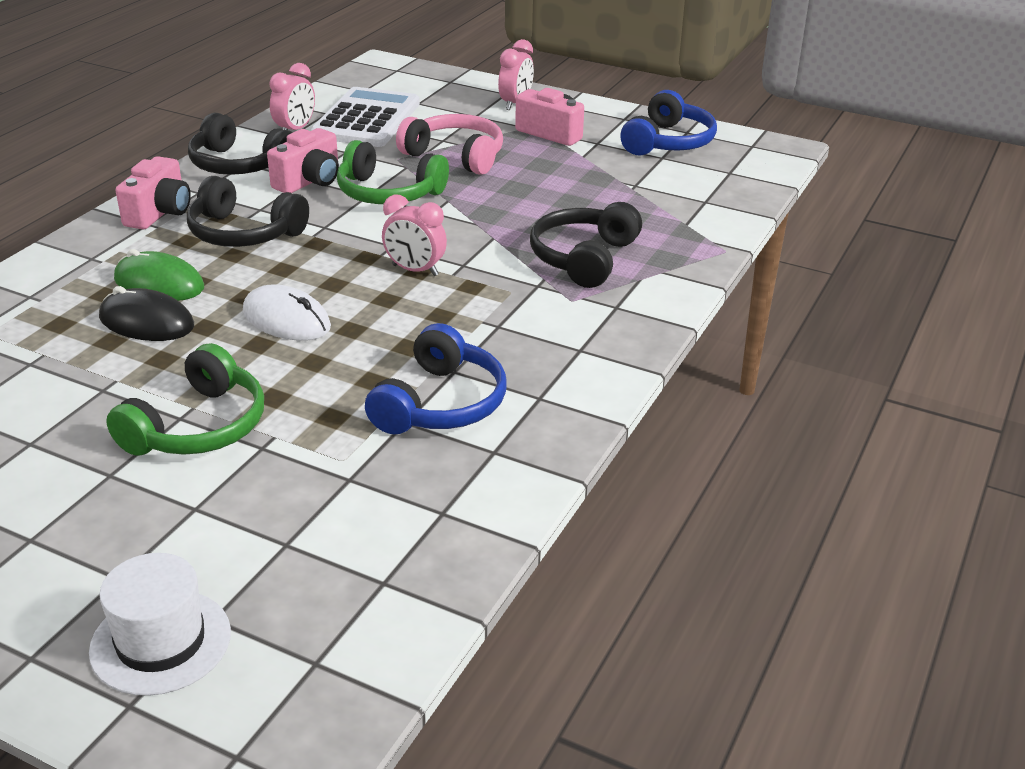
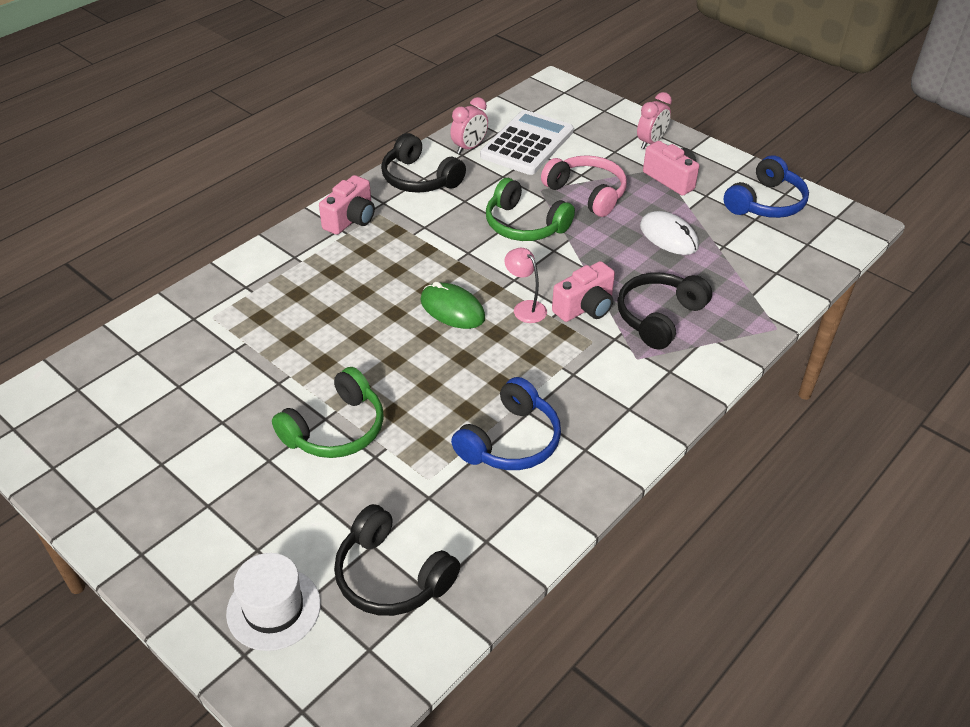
camera: 15 degrees right, 10 degrees up
black mouse [99,286,194,341] -> none
green mouse [114,249,204,301] -> green mouse moved to [421,282,485,329]
black headphones [187,176,309,247] -> black headphones moved to [334,504,460,616]
white mouse [243,285,331,341] -> white mouse moved to [640,211,699,255]
pink camera [267,128,339,193] -> pink camera moved to [552,261,615,322]
pink clock [382,195,447,276] -> pink lamp [505,248,547,323]

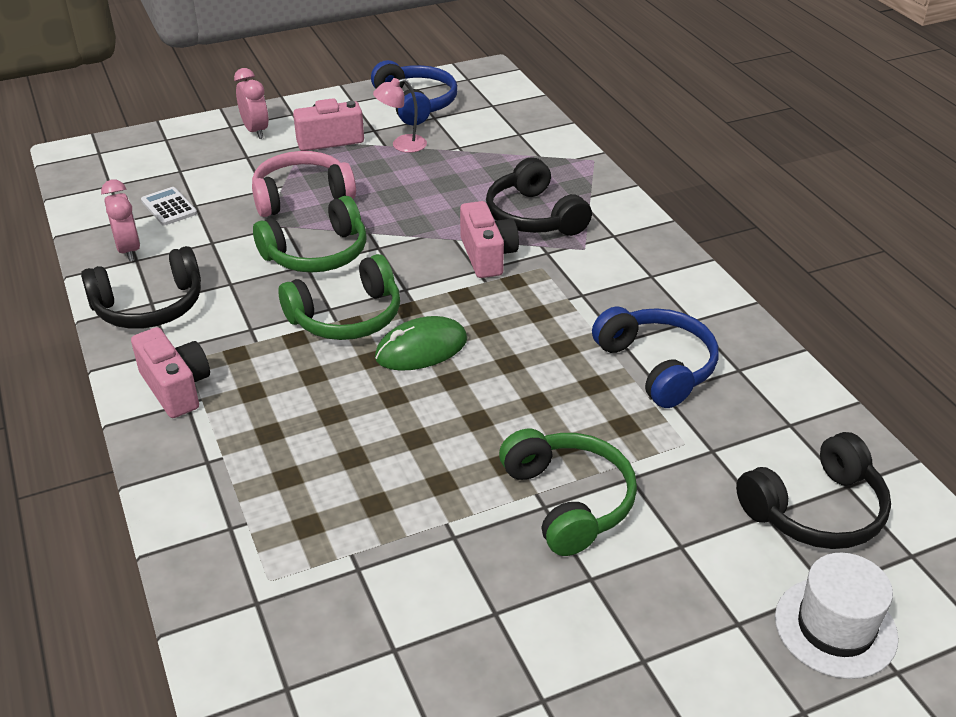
camera: 65 degrees left, 5 degrees down
white calculator [480,110,574,175] -> white calculator [141,187,197,226], size x0.46
pink lamp [505,248,547,323] -> pink lamp moved to [373,78,427,153]
white mouse [640,211,699,255] -> none
none -> green headphones [279,254,400,340]

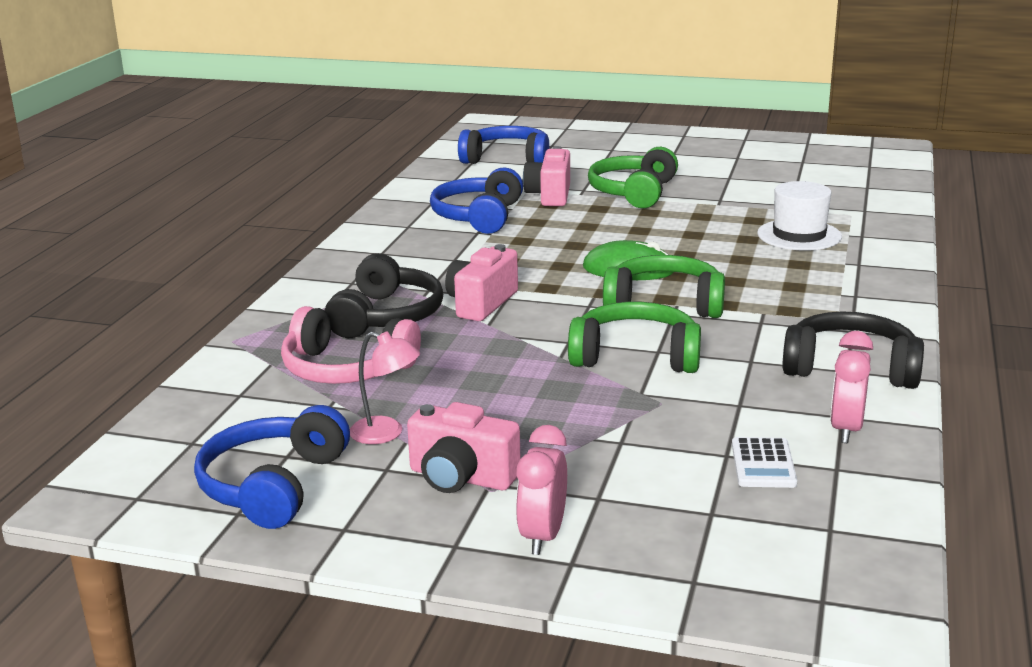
camera: 140 degrees left, 15 degrees down
pink camera [131,327,210,418] -> pink camera moved to [523,146,570,206]
pink headphones [252,151,356,217] -> pink headphones moved to [281,306,421,384]
black headphones [736,432,891,549] -> blue headphones [458,126,549,164]
white hat [775,553,898,679] -> white hat moved to [757,181,842,251]

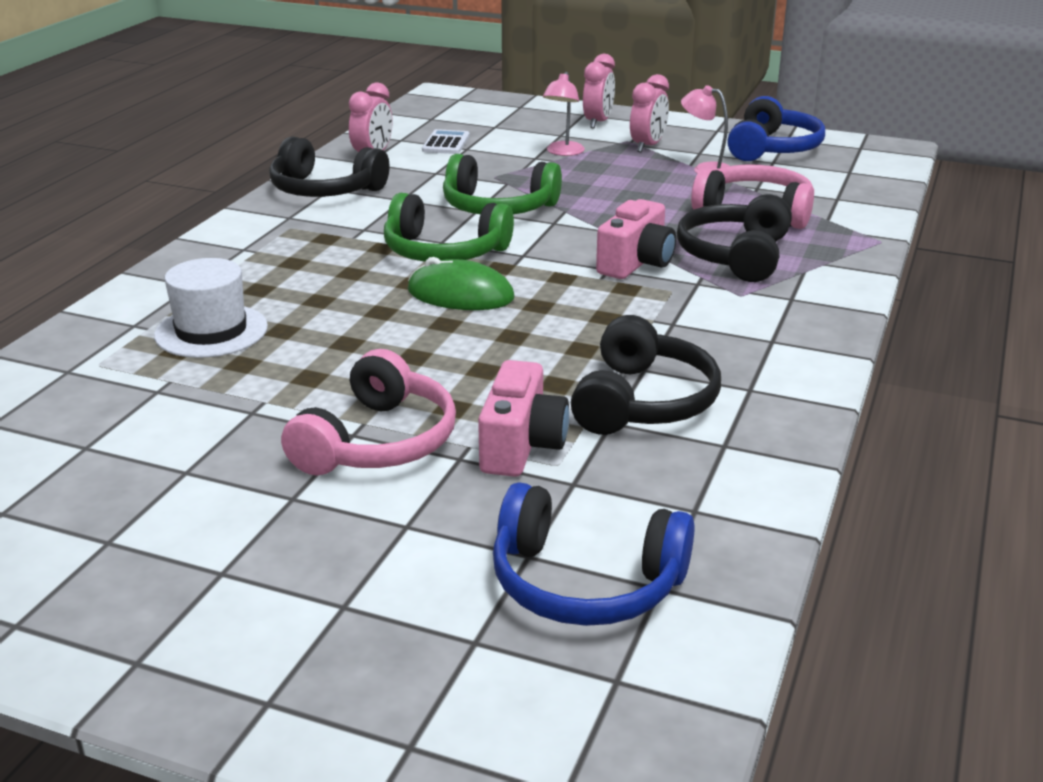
camera: 175 degrees left, 5 degrees up
pink camera [407,402,520,493] -> pink clock [630,74,669,152]
blue headphones [430,167,523,234] -> black headphones [571,315,721,435]
green headphones [588,147,678,208] -> pink headphones [281,349,456,475]
none -> pink lamp [543,72,585,156]

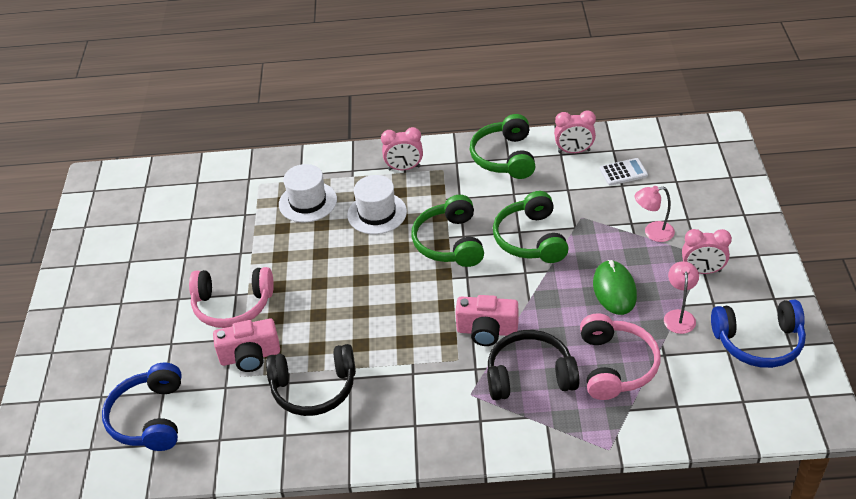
camera: 70 degrees right, 15 degrees up
black headphones [269,136,389,197] -> green headphones [470,114,536,179]
green mouse [408,257,515,310] -> green mouse moved to [593,260,637,315]
pink clock [583,54,615,129] -> pink clock moved to [381,127,423,171]
none -> white hat [347,175,407,234]

